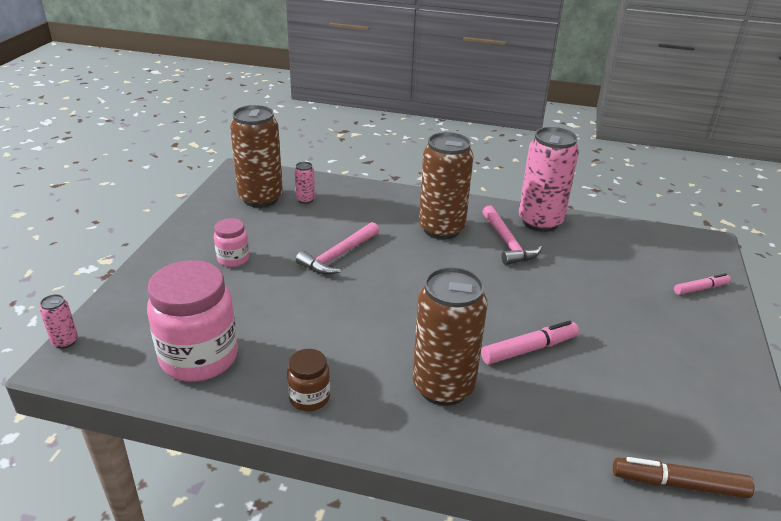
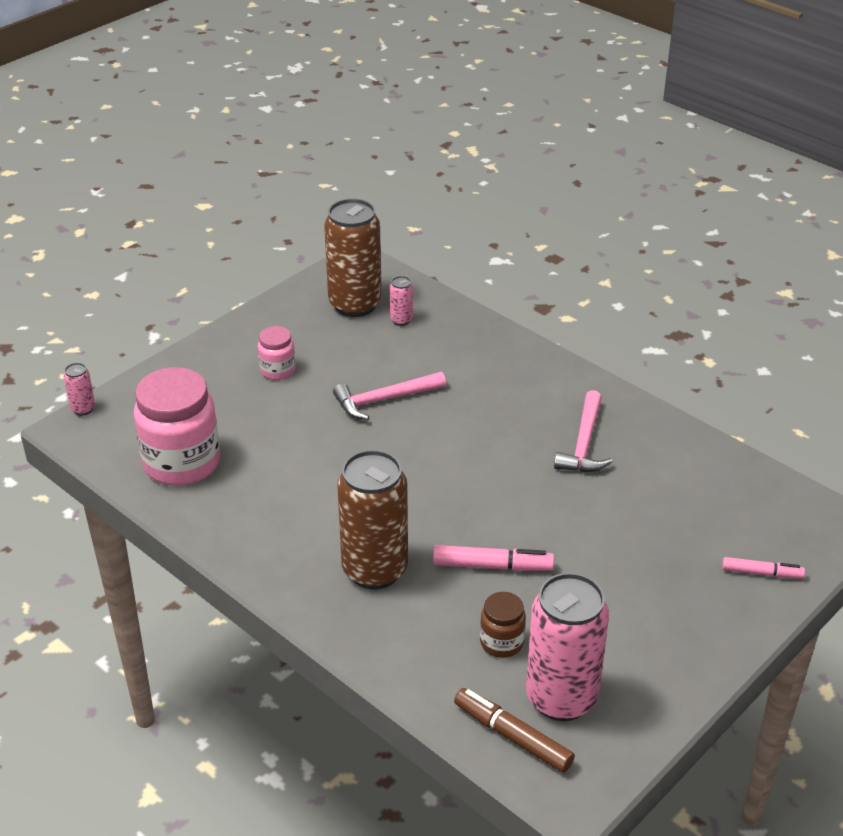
camera: 30 degrees right, 5 degrees up
brown jar [287,349,330,411] -> brown jar moved to [480,592,526,658]
brown can [419,132,473,240] -> none
pink can [519,127,579,232] -> pink can moved to [526,573,609,721]

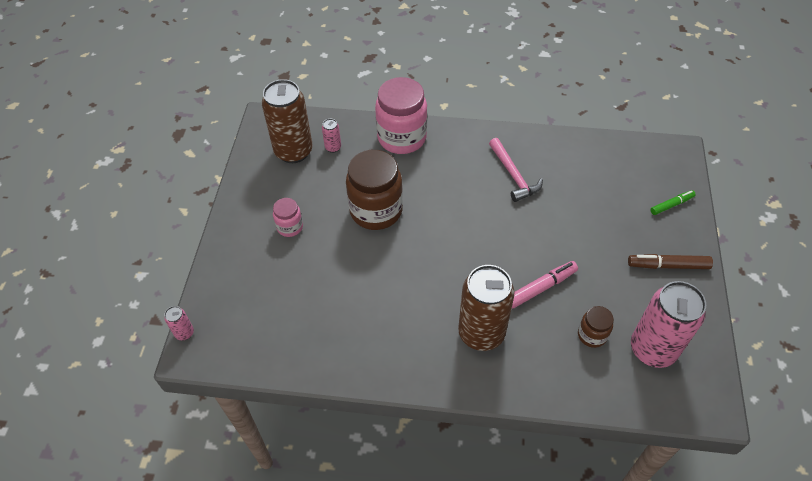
camera: 35 degrees left, 15 degrees up
pink jar [134,367,220,486] -> pink jar moved to [375,77,427,154]
pink hammer [333,372,446,420] -> brown jar [346,150,403,230]
brown marker [454,688,575,773] -> brown marker moved to [628,254,713,269]
pink marker [722,557,805,579] -> green marker [650,190,696,215]

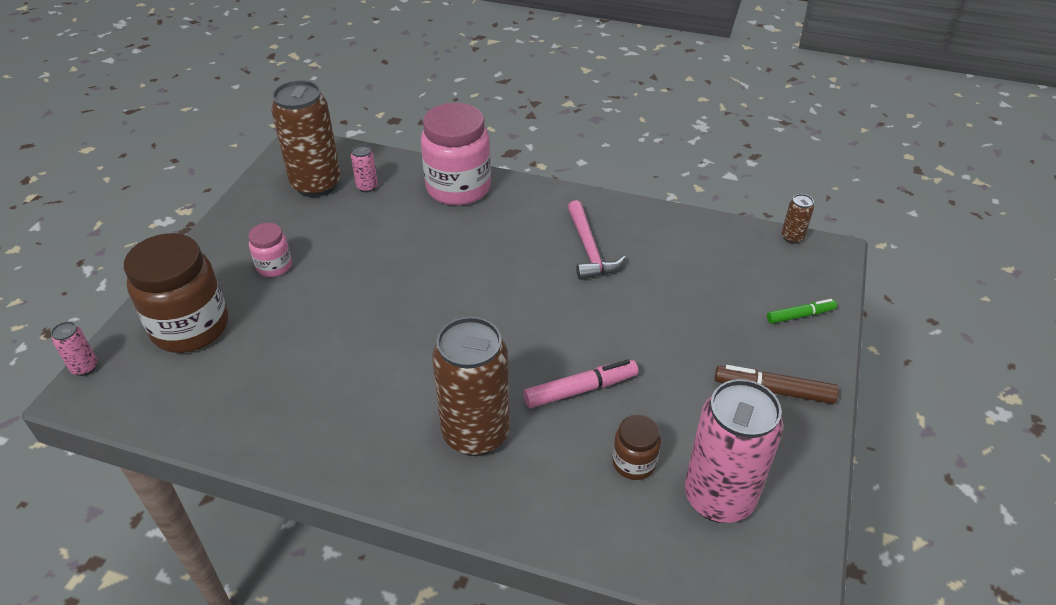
camera: 10 degrees right, 10 degrees down
brown jar [346,150,403,230] -> brown jar moved to [124,233,228,353]
none -> brown can [782,194,814,244]

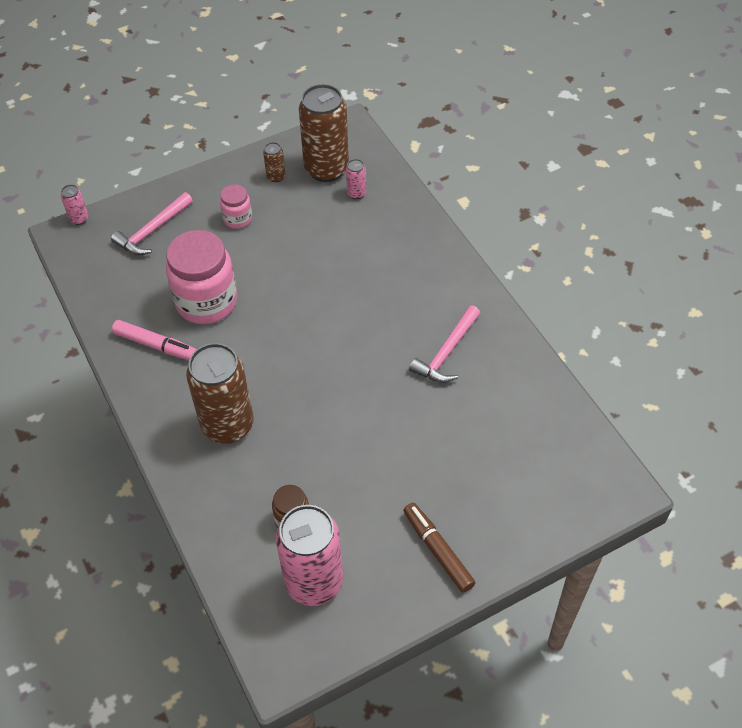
camera: 45 degrees right, 10 degrees up
brown jar [124,233,228,353] -> pink hammer [111,192,193,255]
pink jar [421,103,491,205] -> pink jar moved to [166,230,237,324]
pink marker [523,359,638,408] -> pink marker moved to [112,320,197,360]
green marker [767,299,837,324] -> none
brown can [782,194,814,244] -> brown can moved to [263,142,285,182]

